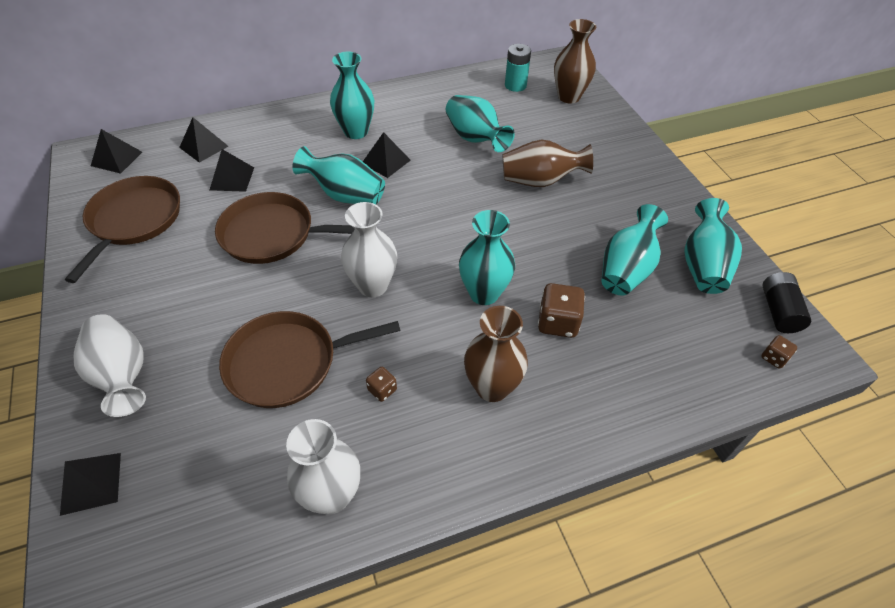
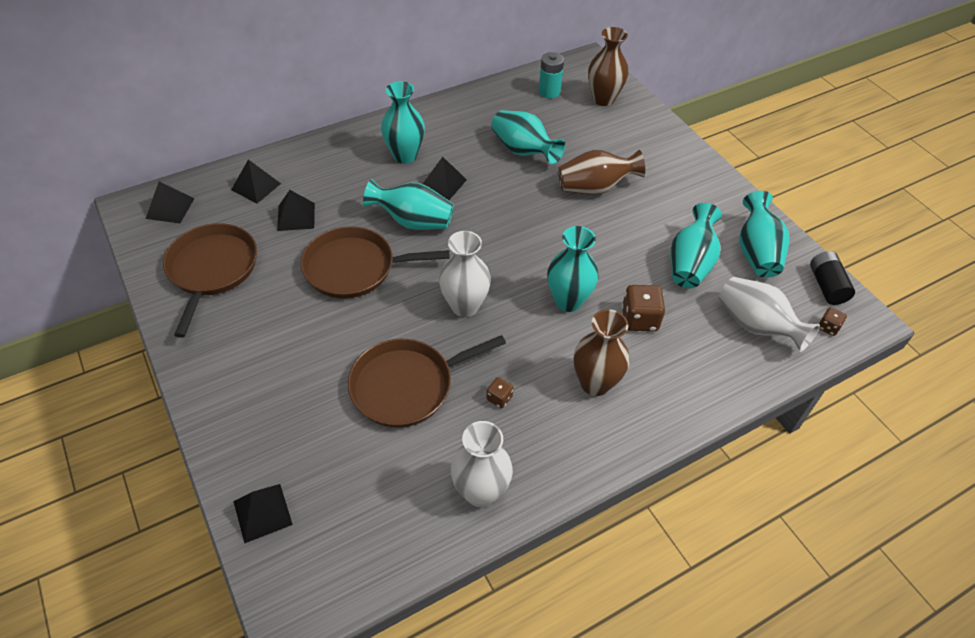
camera: 10 degrees left, 0 degrees up
white vase [74,314,146,417] -> white vase moved to [719,277,820,352]

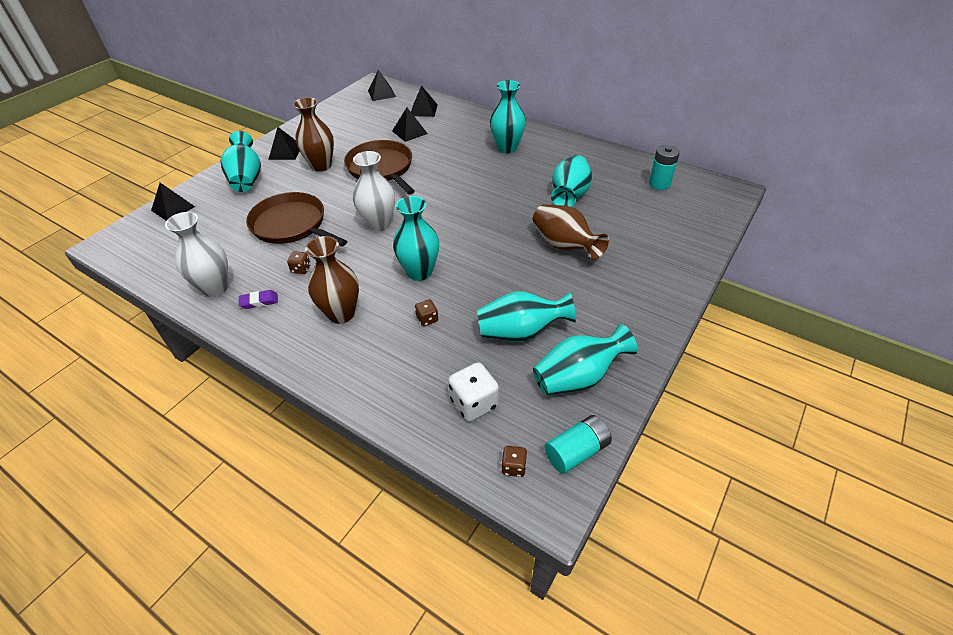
camera: 65 degrees right, 5 degrees down
brown pan [163,223,257,338] -> none
turquoise vase [363,179,454,230] -> turquoise vase moved to [221,131,261,192]
black pyramid [423,157,467,200] -> black pyramid moved to [268,127,299,160]
brown vase [588,27,628,106] -> brown vase moved to [293,97,334,172]
brown dice [622,285,665,331] -> brown dice [415,299,438,326], size x0.54
white vase [719,277,820,352] -> white dice [448,362,499,422]
black battery [810,251,855,305] -> turquoise battery [544,415,612,474]
none -> purple eraser [239,290,278,309]

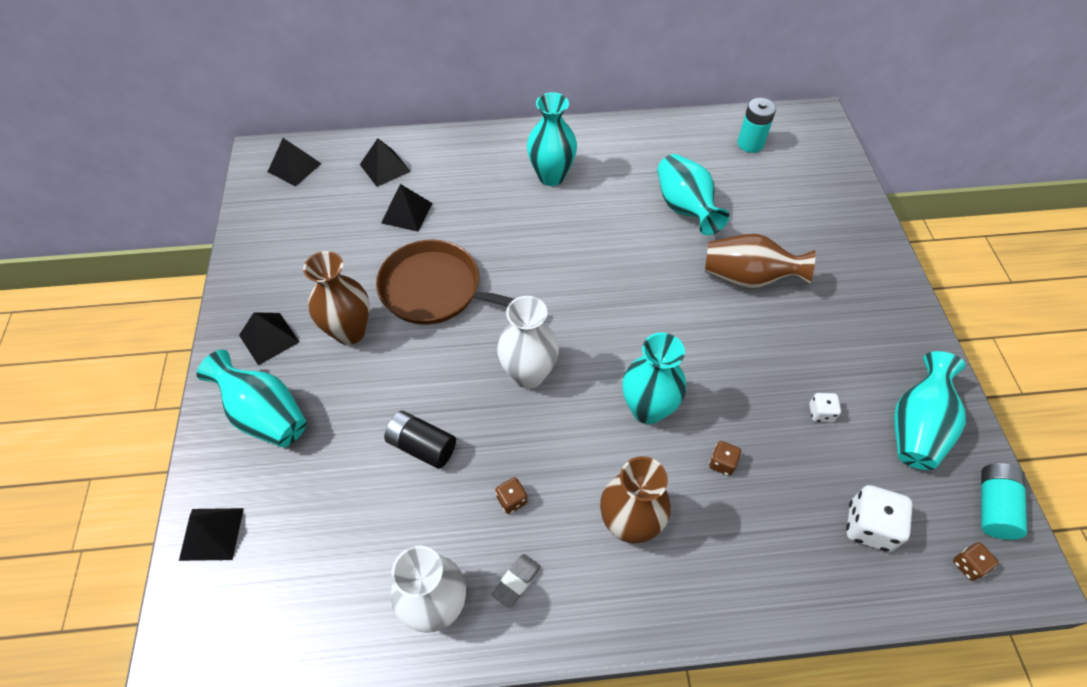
camera: 40 degrees left, 10 degrees up
purple eraser [239,290,278,309] -> grey eraser [492,554,541,608]
brown pan [246,192,347,247] -> black battery [384,411,456,469]
turquoise vase [477,291,576,342] -> white dice [809,393,841,422]

